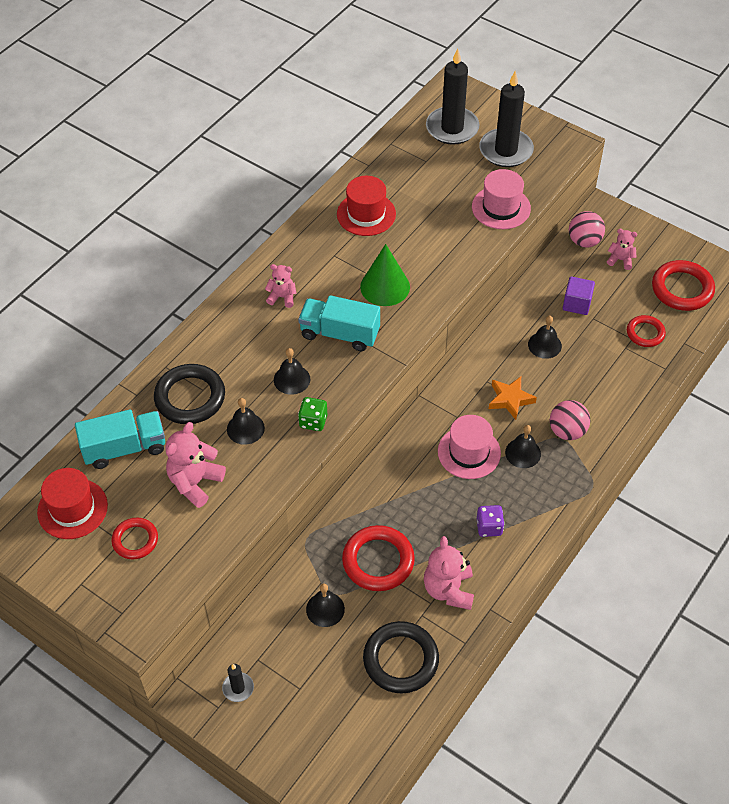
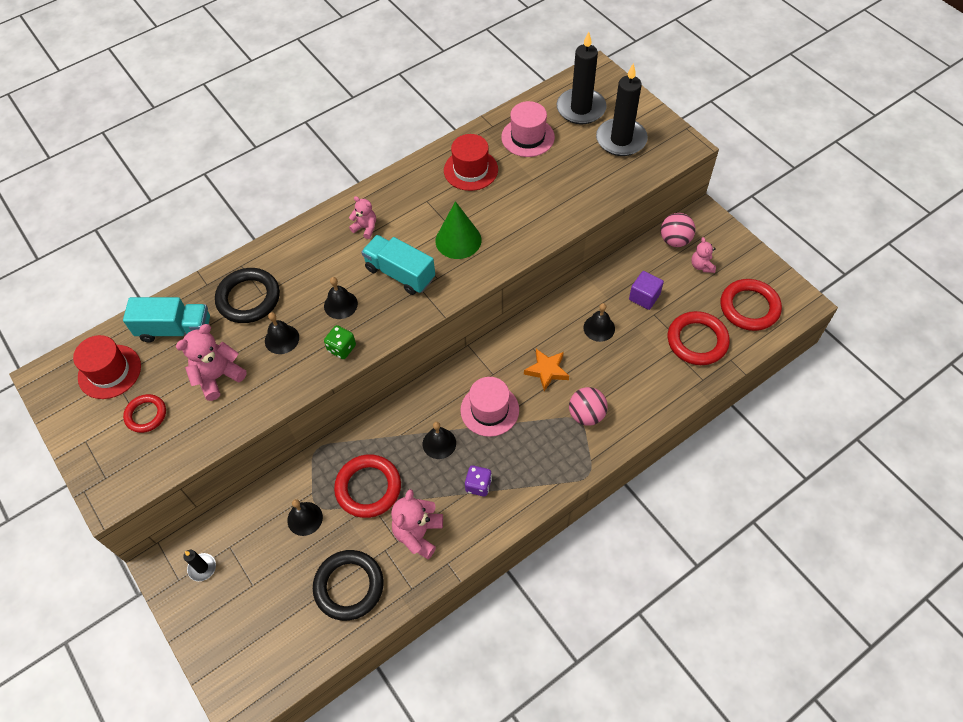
camera: 20 degrees right, 5 degrees up
pink hat [472,169,531,229] -> pink hat moved to [501,101,555,157]
black bell [505,425,541,468] -> black bell moved to [423,422,456,459]
pink teddy bear [607,229,637,270] -> pink teddy bear turned 135 degrees counterclockwise [691,237,716,273]
red ring [627,315,666,347] -> red ring [668,311,730,365], size x1.66

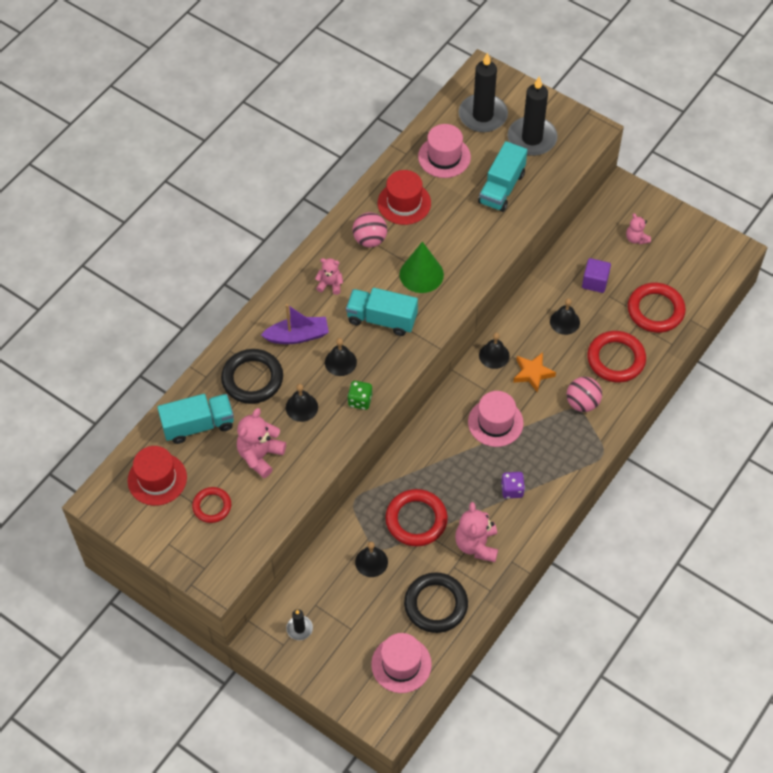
camera: 20 degrees left, 0 degrees up
black bell [423,422,456,459] -> black bell moved to [479,333,510,369]
pink ball [661,213,695,247] -> pink ball moved to [352,212,387,247]
red ring [721,279,782,331] -> red ring moved to [587,331,646,383]
none -> purple boat [261,304,329,344]
none -> pink hat [371,633,432,693]
none -> turquoise truck [478,141,527,212]

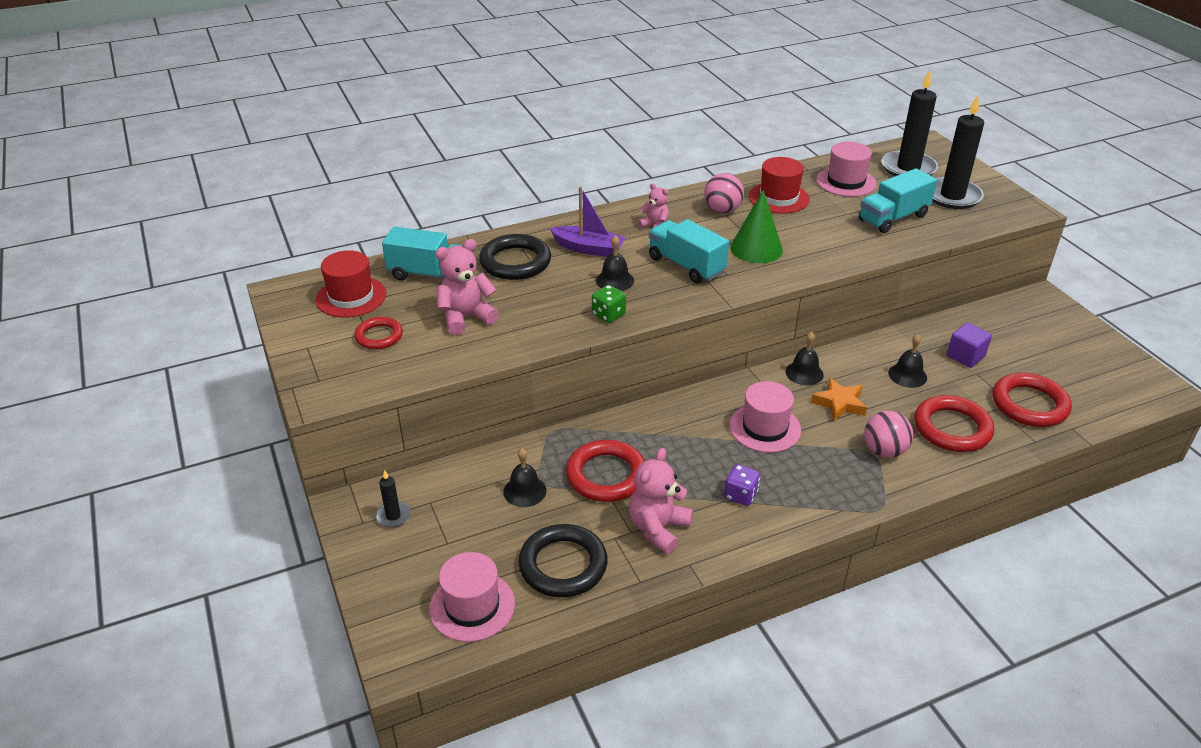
camera: 30 degrees right, 20 degrees down
black bell [286,384,318,422] -> none
pink teddy bear [626,213,651,245] -> none

